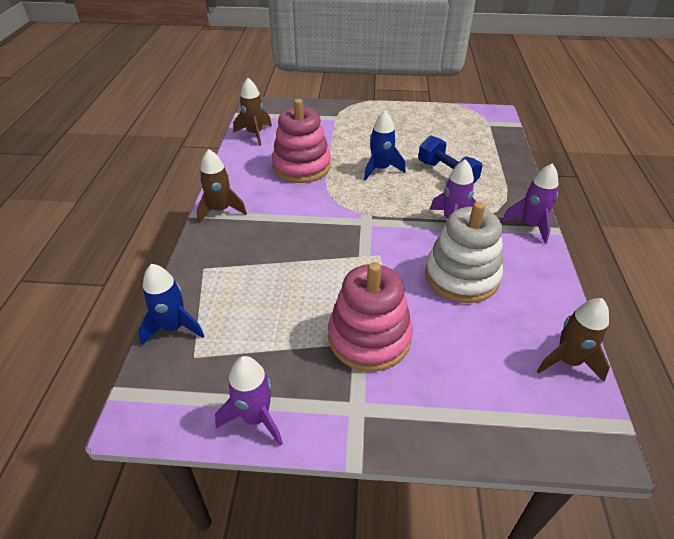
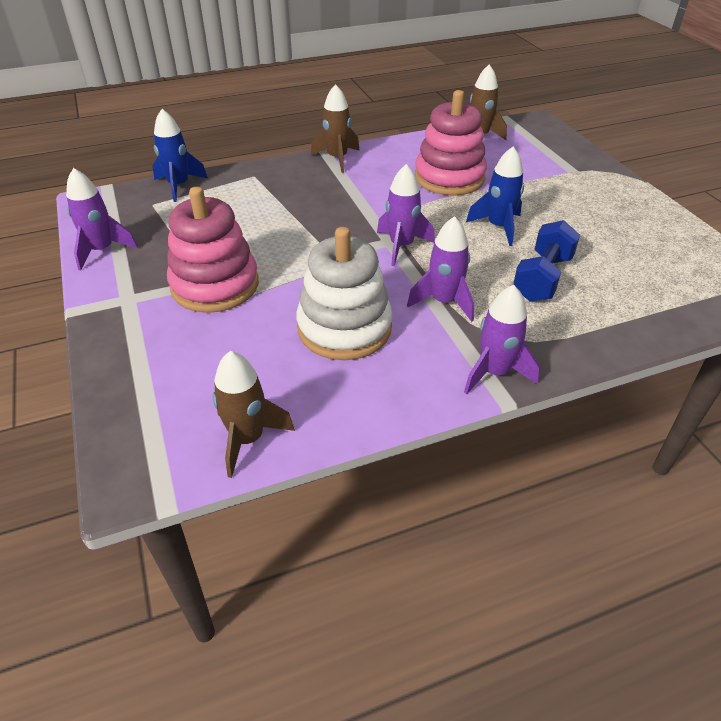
camera: 65 degrees right, 0 degrees up
none -> purple rocket [377,164,435,266]

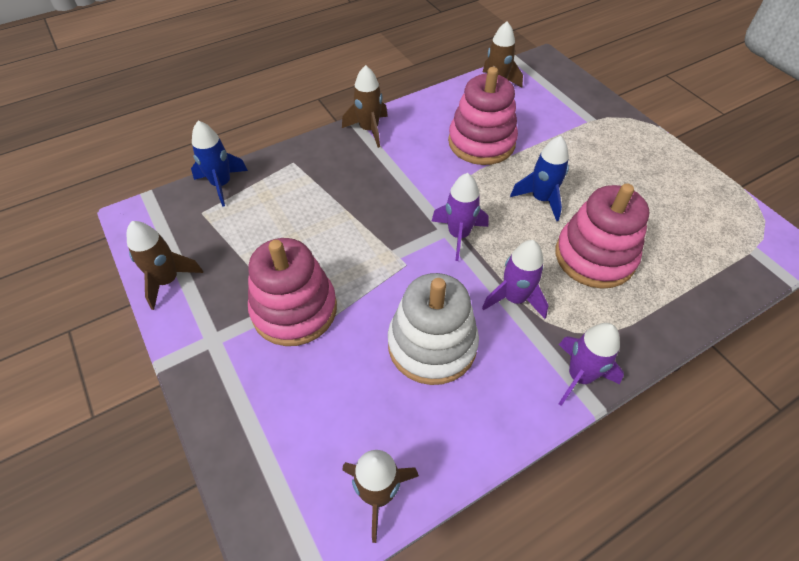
camera: 10 degrees left, 10 degrees up
purple rocket [66,168,138,270] -> brown rocket [126,221,203,310]
blue dumbbell [513,220,580,302] -> pink stacking toy [555,184,649,289]

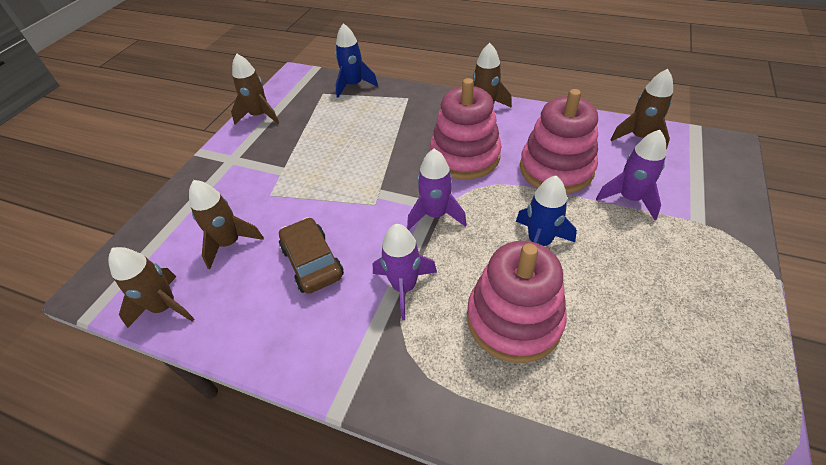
camera: 55 degrees right, 5 degrees down
pink stacking toy [248,238,337,346] -> pink stacking toy moved to [430,78,502,180]
white stacking toy [388,273,479,385] -> brown car [279,217,344,294]
purple rocket [559,323,624,406] -> purple rocket moved to [596,130,666,220]
none -> brown rocket [189,180,264,269]

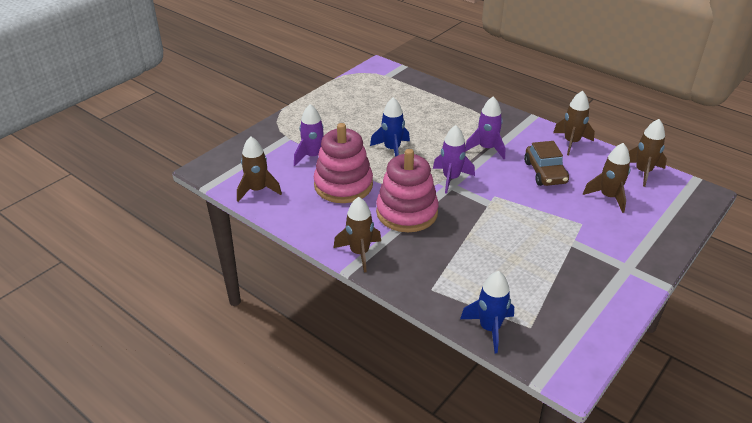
camera: 165 degrees left, 10 degrees down
brown rocket [231,53,279,125] -> brown rocket moved to [553,91,595,155]
pink stacking toy [467,241,567,363] -> none

